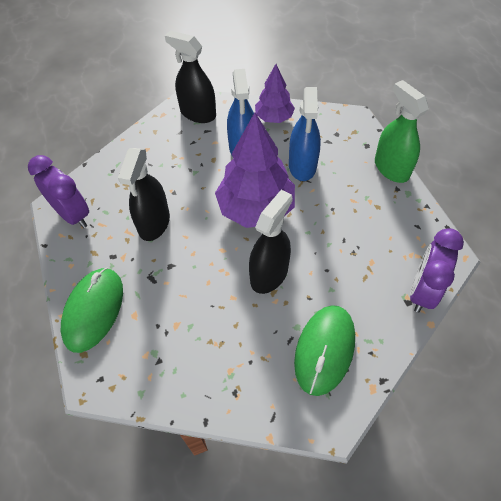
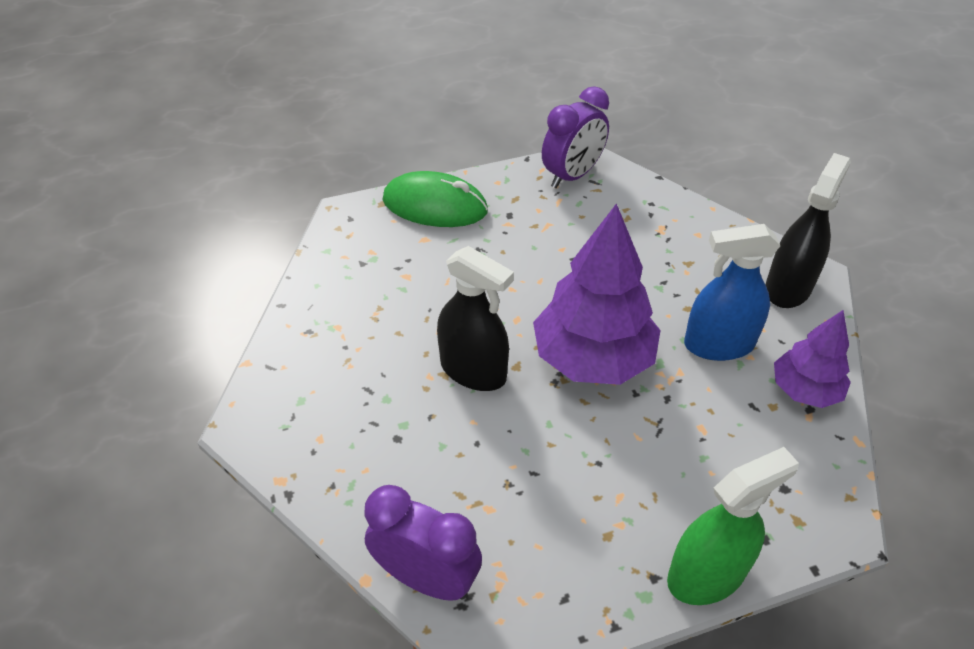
camera: 90 degrees right, 10 degrees down
black spray bottle [118,148,170,241] -> none
blue spray bottle [289,87,321,181] -> none
green mouse [294,305,355,396] -> none

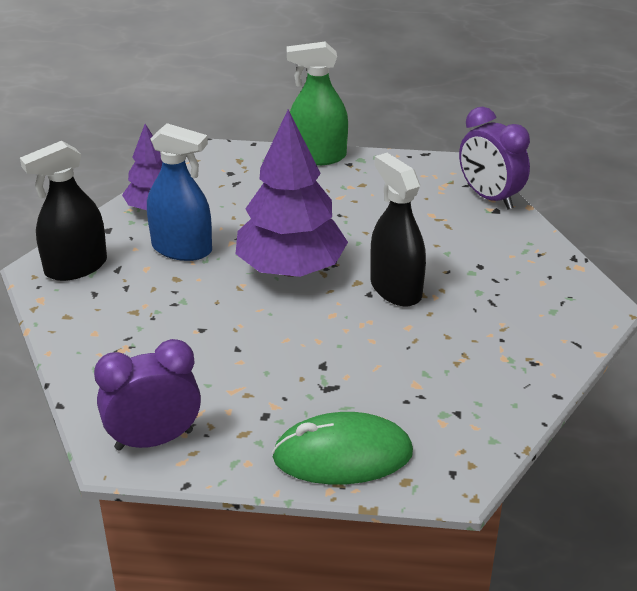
camera: 155 degrees left, 10 degrees down
green mouse [383,171,488,227] -> green mouse turned 45 degrees counterclockwise [272,412,413,484]

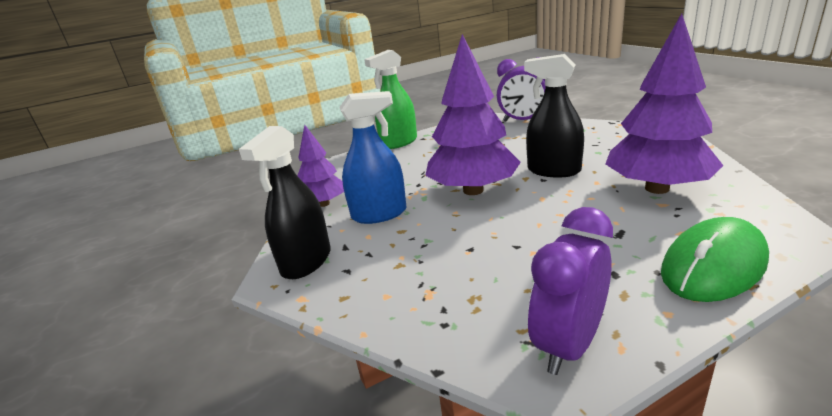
camera: 30 degrees left, 10 degrees down
none -> purple tree [605,13,724,194]

